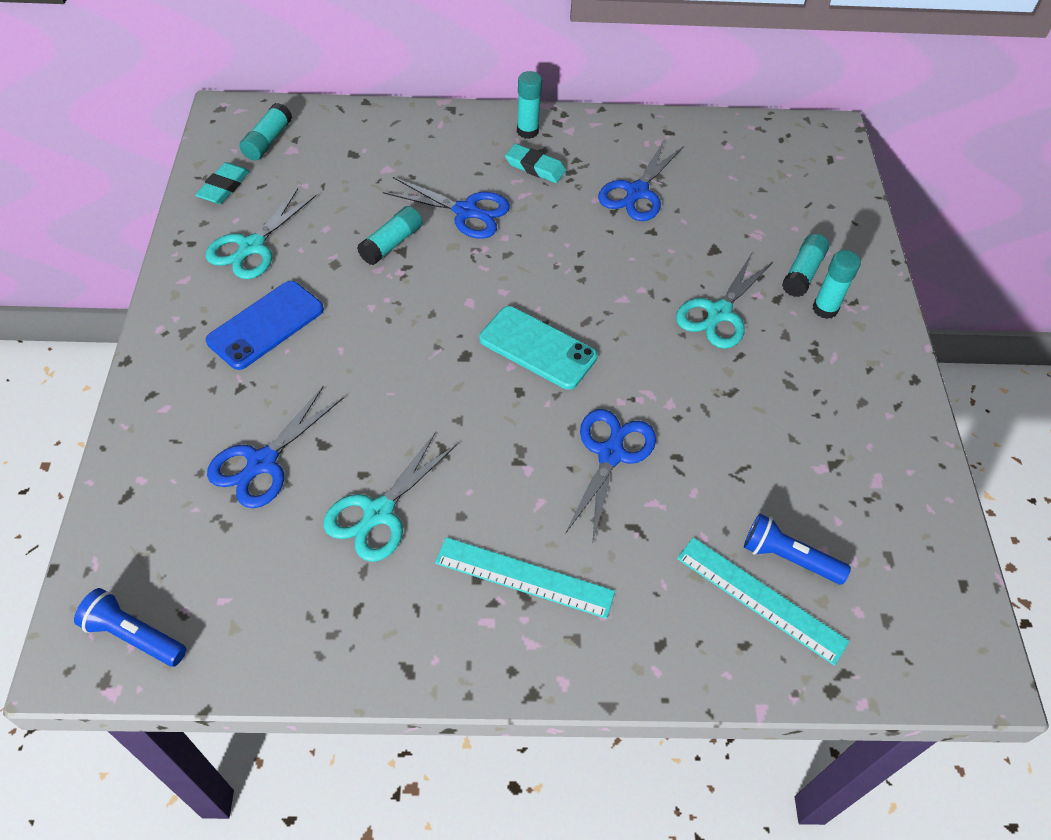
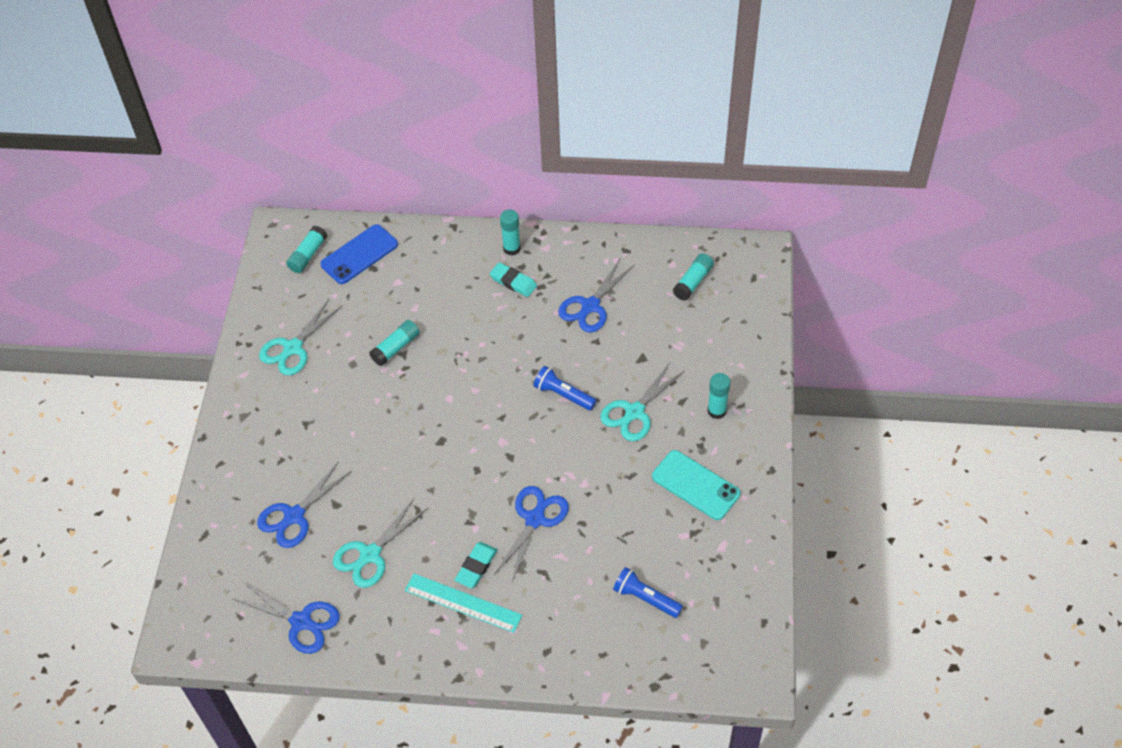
camera: 10 degrees right, 0 degrees up
blue flashlight [74,588,186,667] -> blue flashlight moved to [534,366,597,411]
turquoise eraser [195,162,250,204] -> turquoise eraser moved to [455,542,497,588]
blue phone [206,281,324,370] -> blue phone moved to [320,224,398,284]
blue scissors [383,177,510,239] -> blue scissors moved to [233,582,340,654]
turquoise phone [479,306,598,390] -> turquoise phone moved to [652,450,740,520]
turquoise ruler [677,537,849,666] -> none
turquoise glue stick [782,234,829,297] -> turquoise glue stick moved to [673,253,714,301]

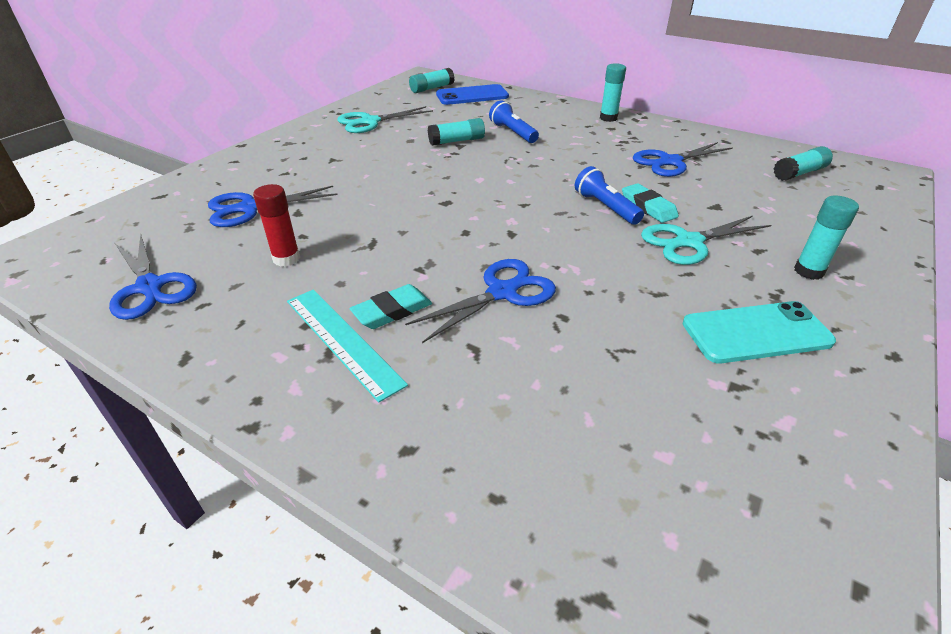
camera: 25 degrees right, 15 degrees down
turquoise scissors [333,499,428,588] -> red glue stick [253,184,300,267]
turquoise eraser [490,262,537,297] -> turquoise eraser moved to [622,183,679,223]
blue flashlight [613,567,683,618] -> blue flashlight moved to [489,100,539,143]
turquoise phone [652,450,740,520] -> turquoise phone turned 75 degrees counterclockwise [683,301,836,363]

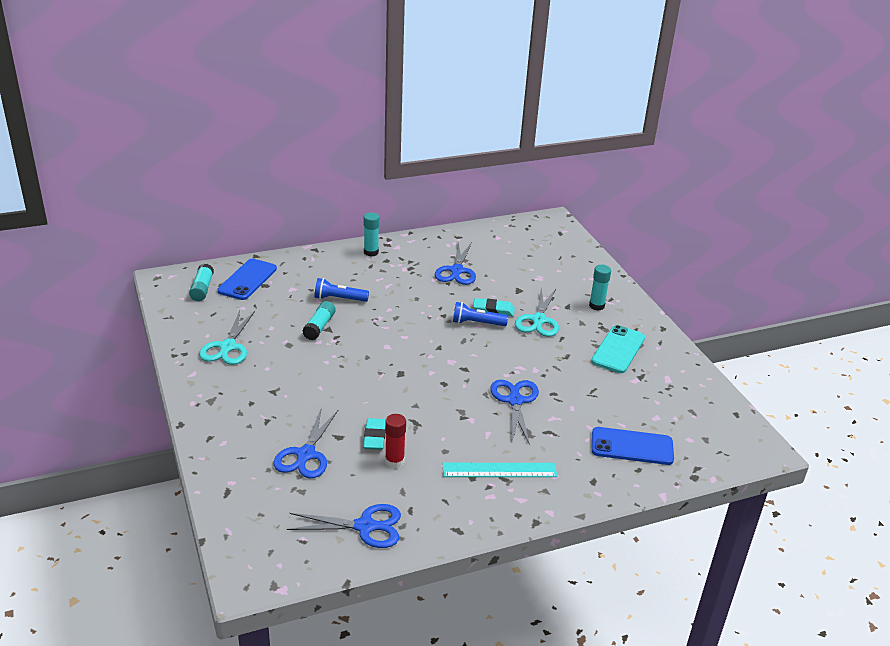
camera: 55 degrees left, 5 degrees down
turquoise eraser [349,284,432,329] -> turquoise eraser moved to [363,418,386,450]
turquoise glue stick [773,146,833,181] -> none
none -> blue phone [592,427,674,465]

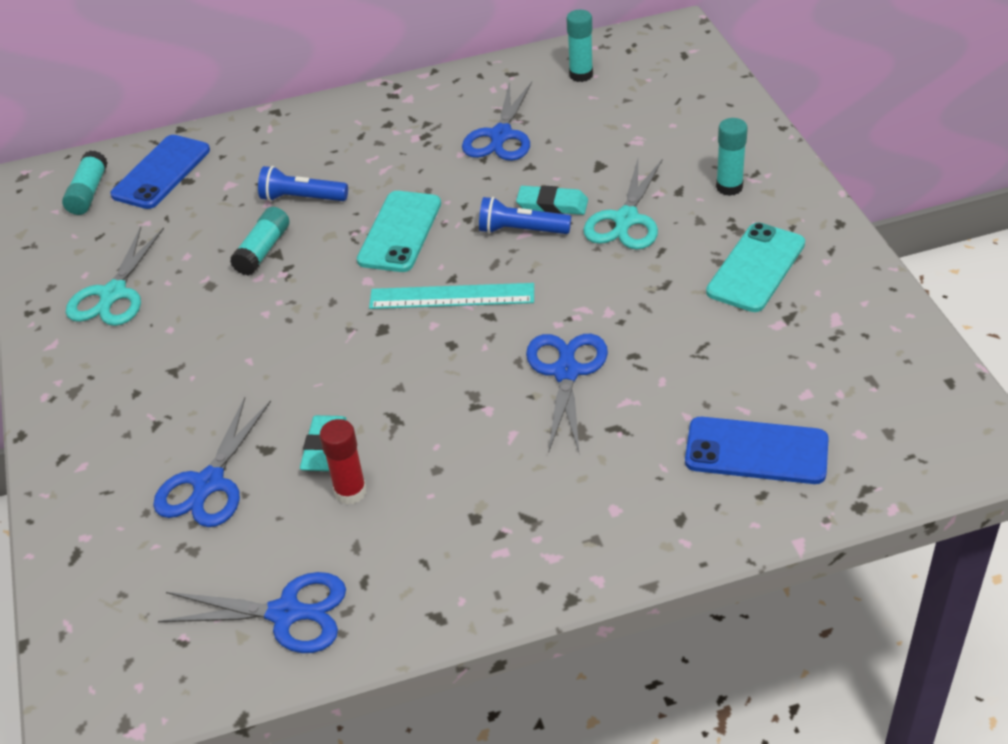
camera: 10 degrees right, 10 degrees up
turquoise glue stick [364,213,379,257] -> turquoise glue stick moved to [566,10,593,82]
turquoise ruler [442,463,557,477] -> turquoise ruler moved to [369,283,534,309]
none -> turquoise phone [357,191,441,272]

